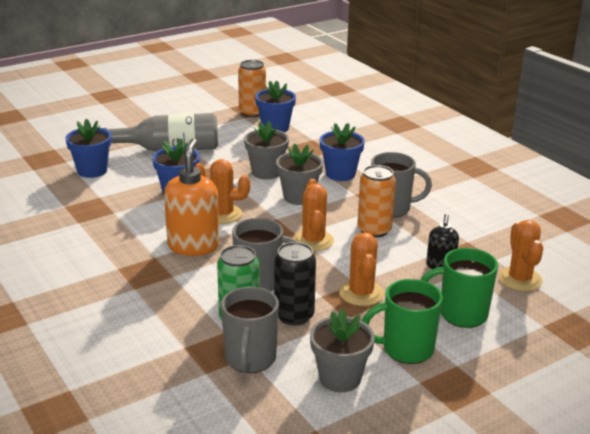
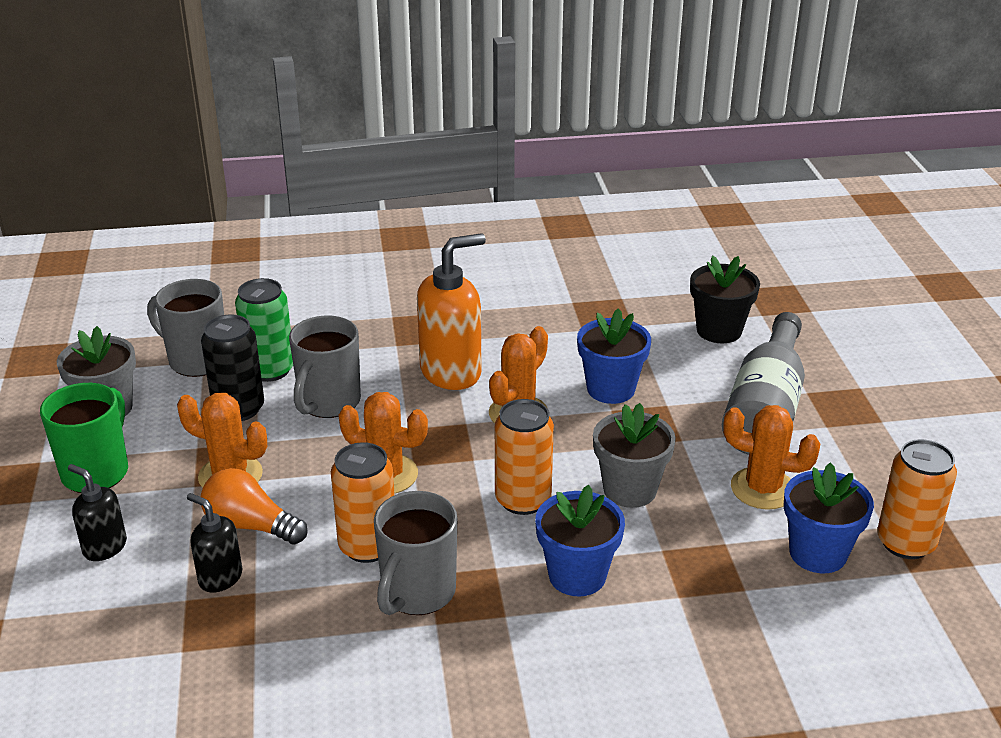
camera: 115 degrees right, 5 degrees up
blue flower pot [65,119,112,178] -> black flower pot [690,255,760,343]
orange soap dispenser [164,139,219,256] -> orange soap dispenser turned 60 degrees counterclockwise [417,233,486,390]
grey flower pot [276,143,323,205] -> orange can [495,399,554,515]
green mug [421,248,498,328] -> black soap dispenser [68,464,127,561]
orange cactus [498,220,543,291] -> orange cactus moved to [723,405,820,510]
none -> orange light bulb [201,468,308,545]

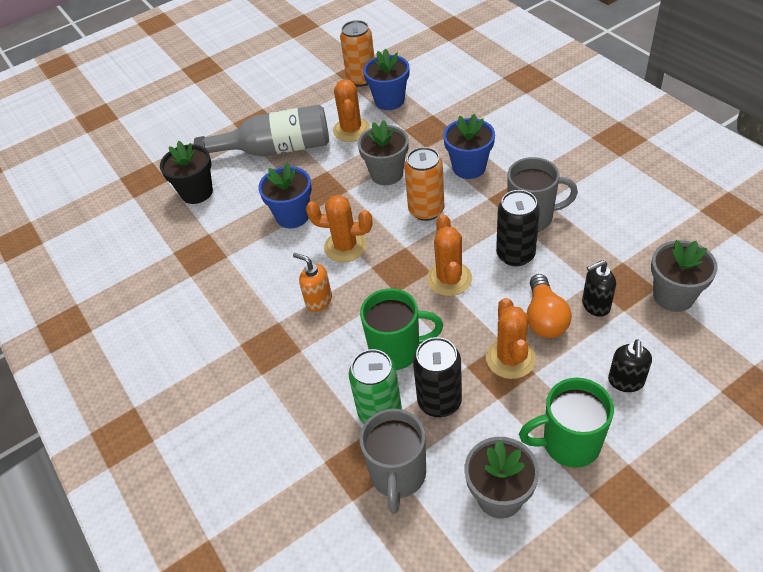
camera: 110 degrees left, 15 degrees up
black soap dispenser [187,493,242,593] -> black soap dispenser turned 60 degrees clockwise [582,260,616,317]
grey mug [289,315,361,418] -> green mug [360,288,443,370]
orange can [331,442,395,563] -> black can [496,190,540,267]
orange soap dispenser [417,233,486,390] -> orange soap dispenser [293,253,332,312], size x0.55
none -> grey flower pot [651,240,718,312]

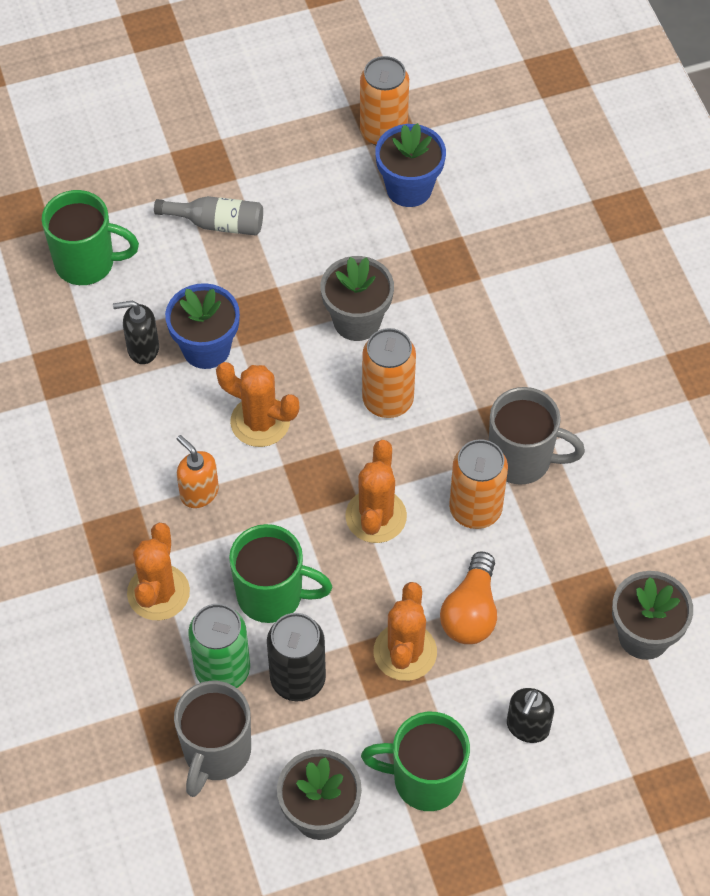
camera: 10 degrees right, 10 degrees up
black flower pot [160,141,213,204] -> green mug [42,190,139,285]
grey bottle [194,104,329,156] -> grey bottle [154,196,263,236], size x0.55
orange cactus [333,79,370,142] -> orange cactus moved to [127,523,190,620]
blue flower pot [443,114,495,179] -> none
black can [496,190,540,267] -> orange can [449,439,508,529]
black soap dispenser [582,260,616,317] -> black soap dispenser moved to [113,301,159,364]

